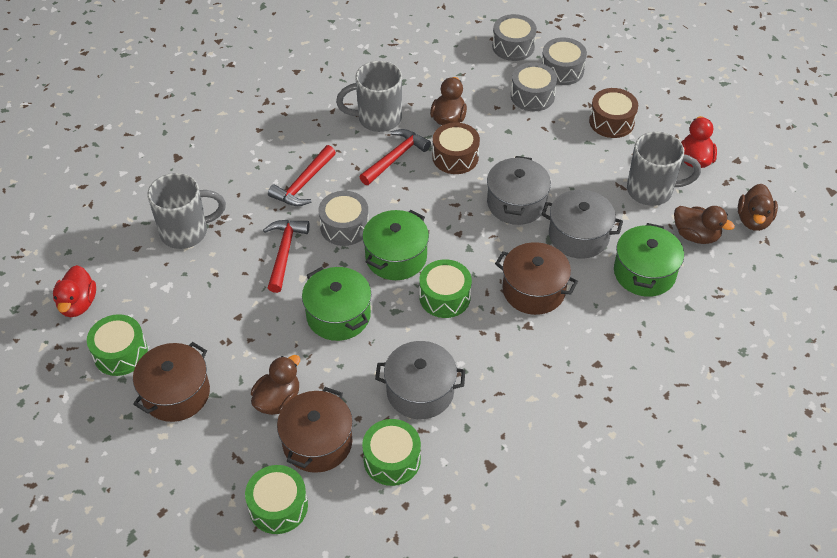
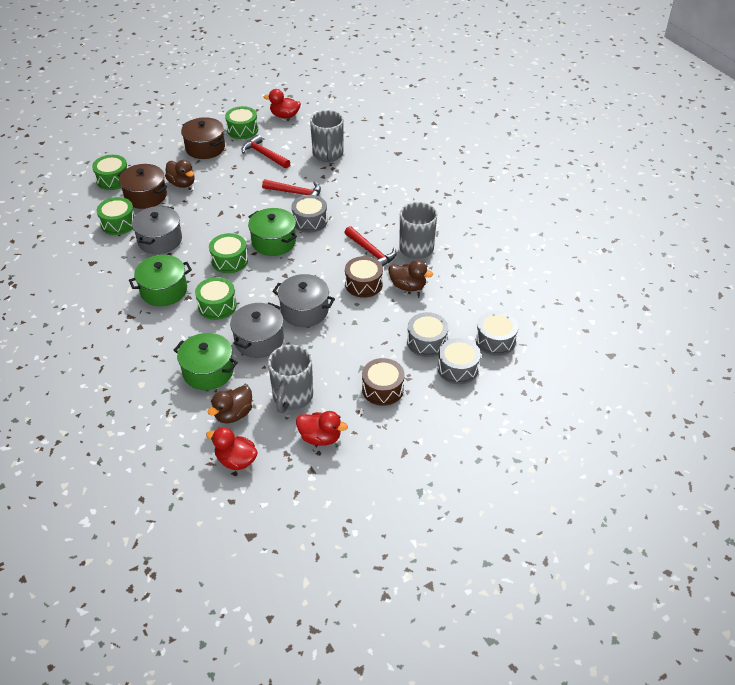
camera: 100 degrees right, 5 degrees down
red hammer [268,145,336,206] -> red hammer moved to [241,134,290,168]
green pot [302,267,371,341] -> green pot moved to [129,255,192,306]
brown pot [495,242,578,315] -> green drum [195,277,237,320]
brown duck [738,184,778,231] -> red duck [206,427,258,470]

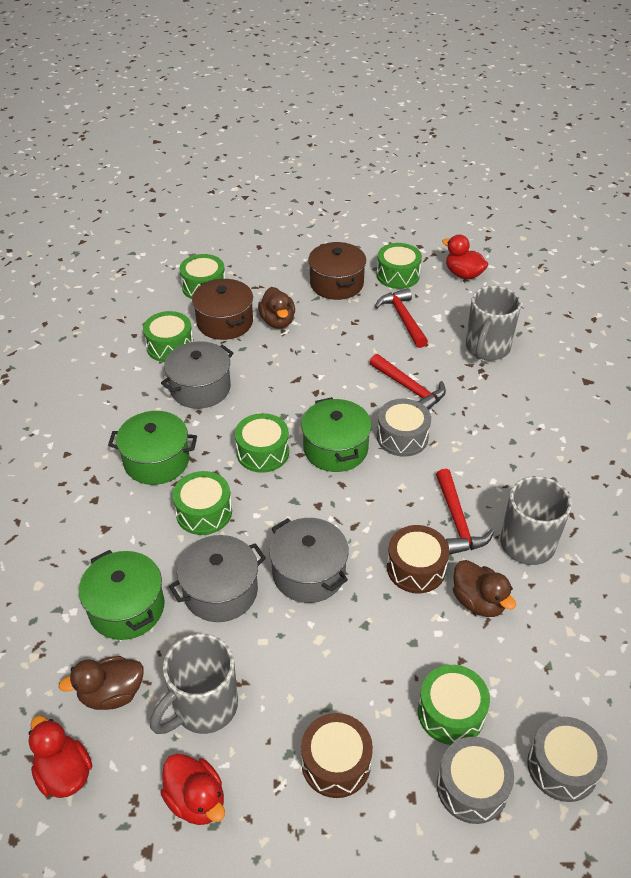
camera: 30 degrees right, 0 degrees up
grey drum [407,312,448,357] -> green drum [418,665,490,745]

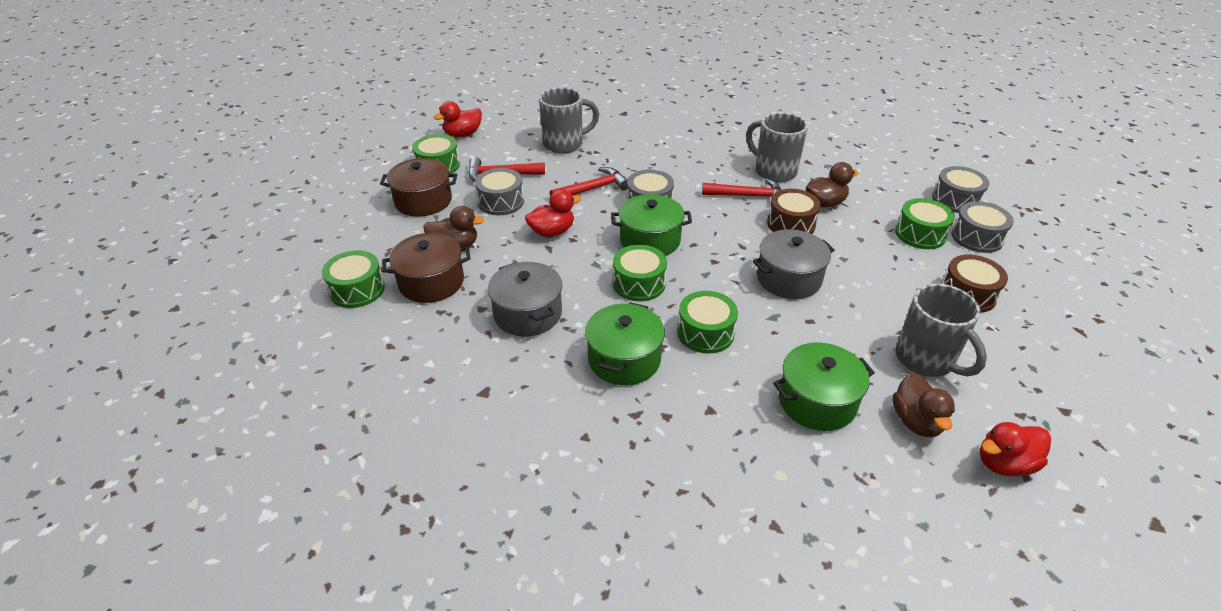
camera: 75 degrees left, 5 degrees down
green drum [143,311,193,362] -> none
red duck [160,754,225,825] -> red duck moved to [525,189,581,237]
grey pot [169,535,266,622] -> none
grey mug [466,286,521,361] -> grey mug turned 60 degrees counterclockwise [539,87,599,154]
none -> grey drum [475,168,524,215]

